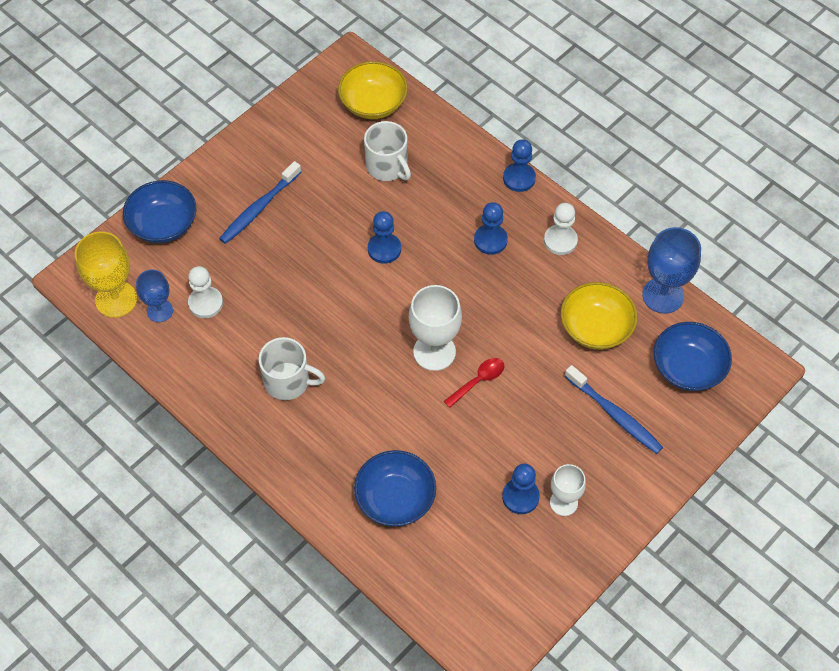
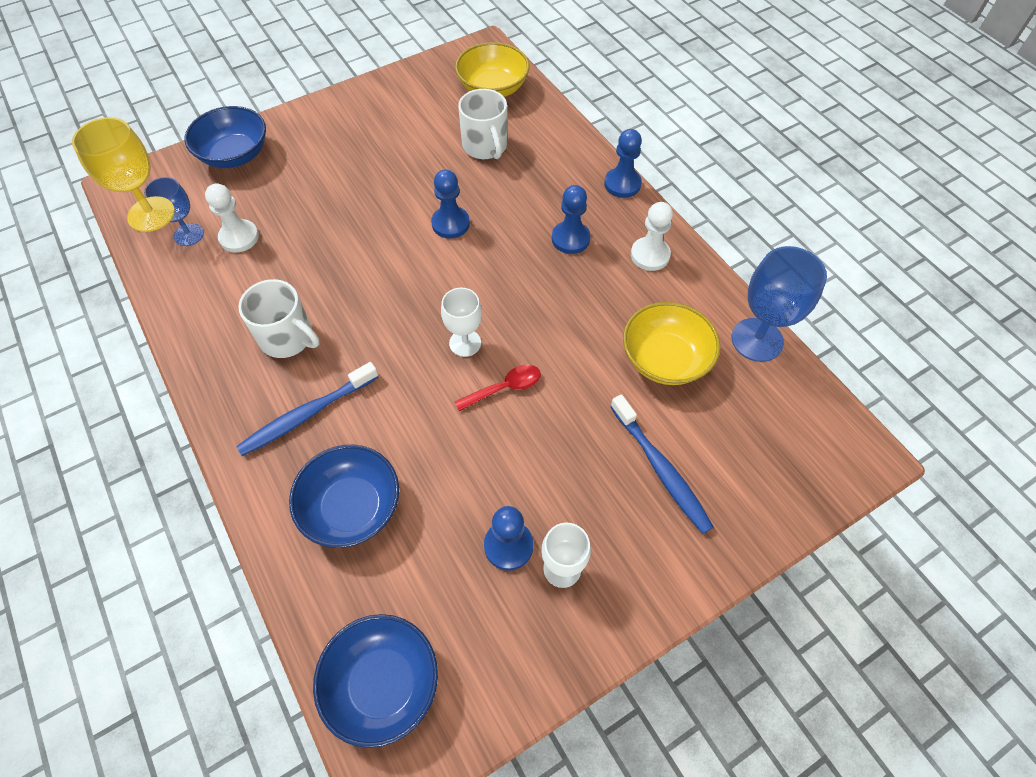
camera: 15 degrees right, 0 degrees up
blue toothbrush [219,161,301,244] -> blue toothbrush moved to [236,362,379,456]
white goblet [409,285,462,371] -> white goblet [441,287,482,357], size x0.62
blue bowl [654,322,732,391] -> blue bowl moved to [313,614,438,748]

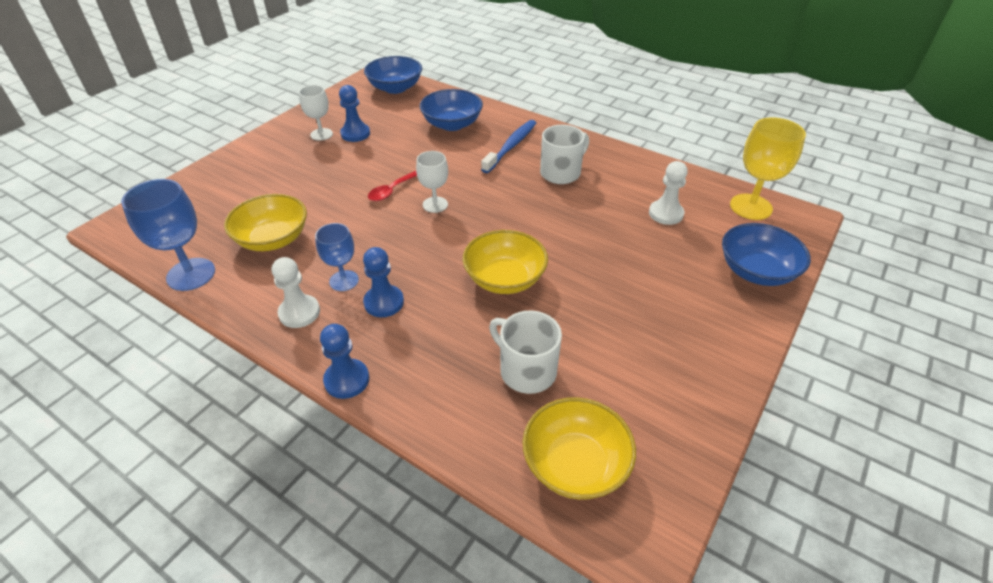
camera: 155 degrees right, 15 degrees down
blue goblet [144,177,204,246] -> blue goblet moved to [315,223,359,291]
white mug [238,279,319,358] -> white mug turned 135 degrees clockwise [540,125,589,184]
blue pawn [431,169,470,238] -> yellow bowl [462,230,548,294]
blue toothbrush [610,394,714,534] -> none

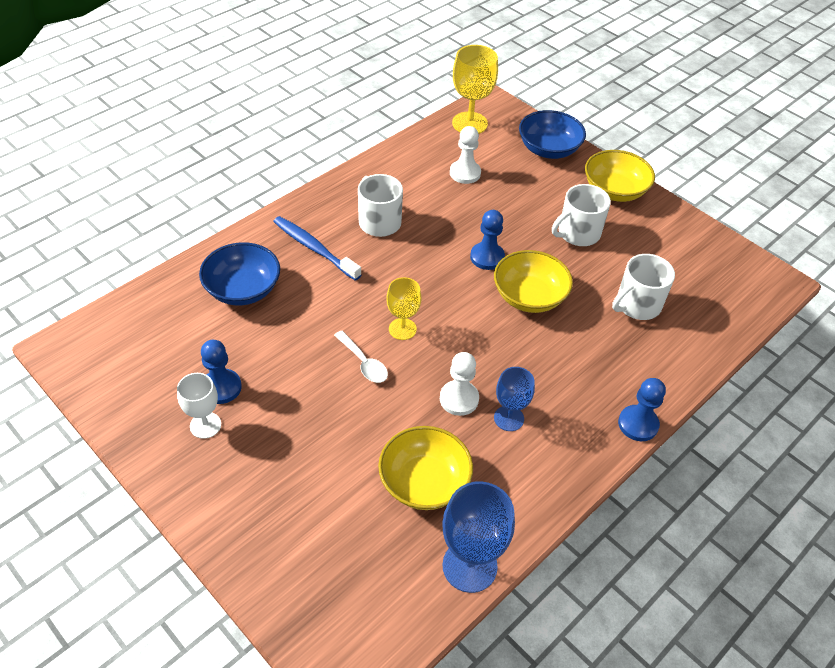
camera: 80 degrees left, 5 degrees up
white pawn [272,257,320,328] -> white pawn moved to [440,352,479,416]
blue pawn [363,247,404,317] -> blue pawn moved to [470,210,505,270]
blue bowl [364,56,422,94] -> none
red spoon [368,171,417,201] -> white spoon [334,331,388,383]
white goblet [416,151,448,213] -> yellow goblet [386,277,421,340]
yellow bowl [522,397,636,500] -> yellow bowl moved to [585,150,655,202]
none -> white mug [552,184,611,246]

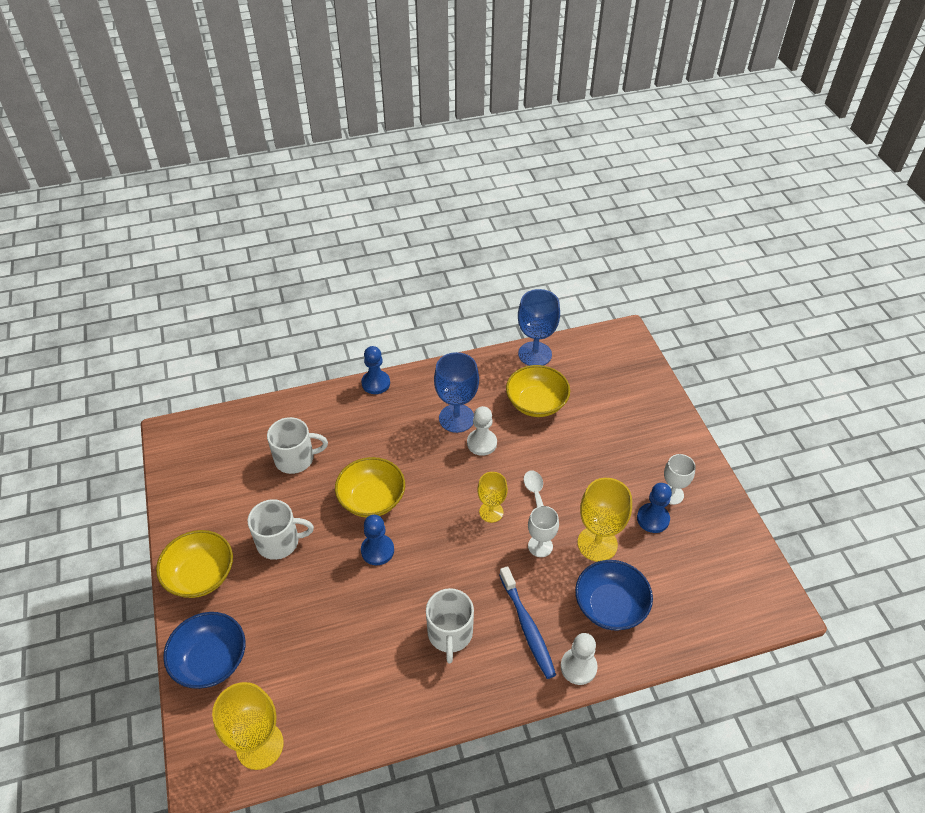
camera: 150 degrees left, 0 degrees up
white pawn [450,126,481,184] -> white pawn moved to [561,633,598,685]
blue goblet [494,367,535,431] -> blue goblet [434,352,479,433], size x1.60
none -> white goblet [528,506,559,557]
none -> yellow goblet [578,478,632,562]

